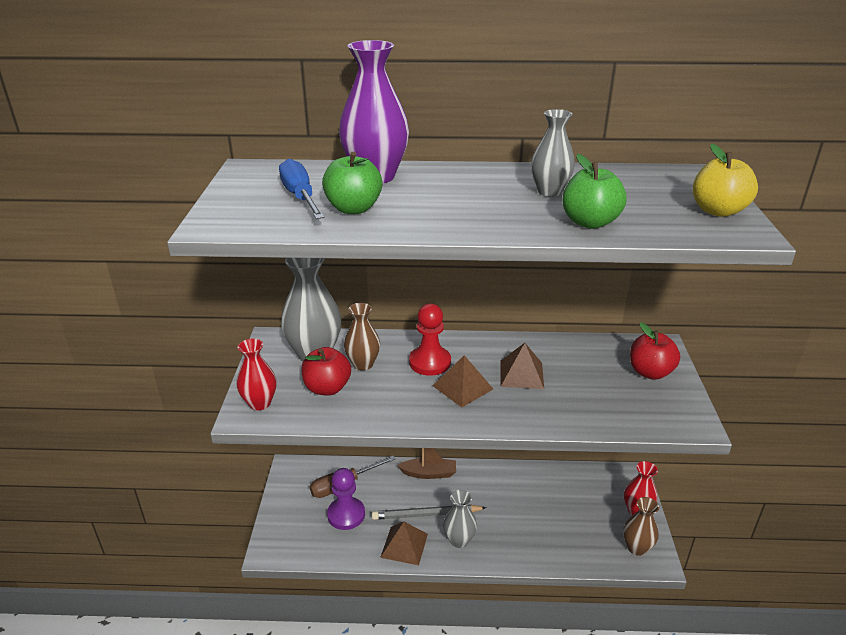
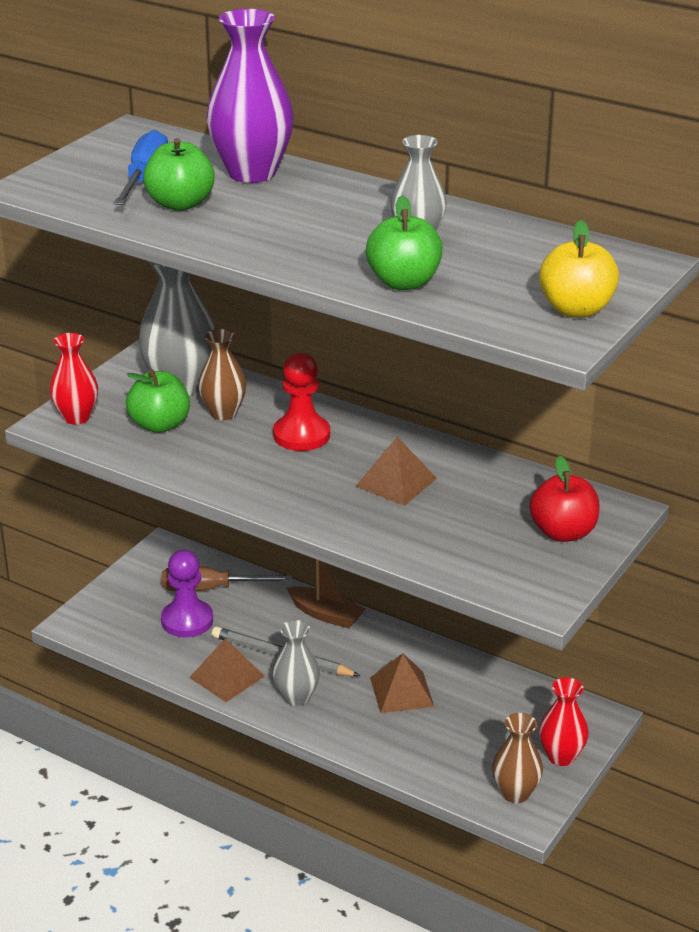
camera: 30 degrees right, 0 degrees up
red apple [301,347,351,395] -> green apple [126,369,190,433]
brown pyramid [433,355,493,407] -> brown pyramid moved to [370,653,434,713]

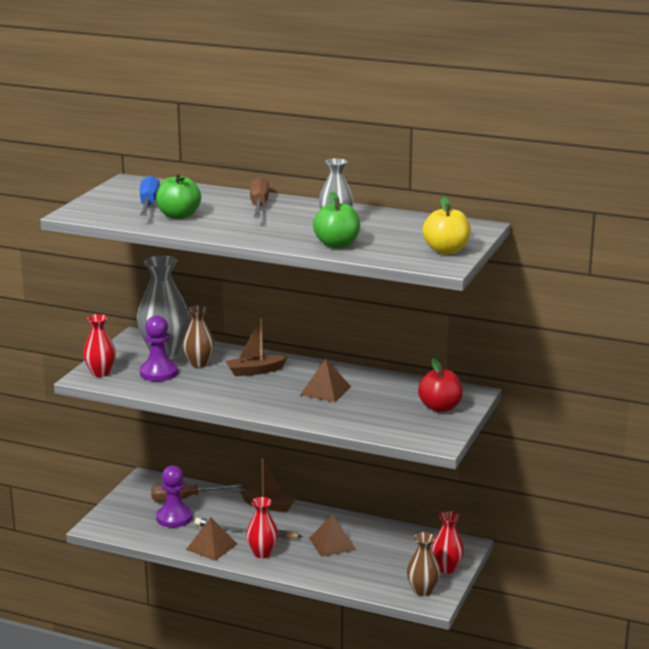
camera: 10 degrees left, 10 degrees down
green apple [126,369,190,433] -> purple pawn [140,316,178,381]
purple vase [206,9,294,183] -> none
red pawn [273,353,330,451] -> brown boat [226,318,288,376]
grey vase [273,620,320,706] -> red vase [246,497,278,558]
none -> brown screwdriver [250,177,269,217]

